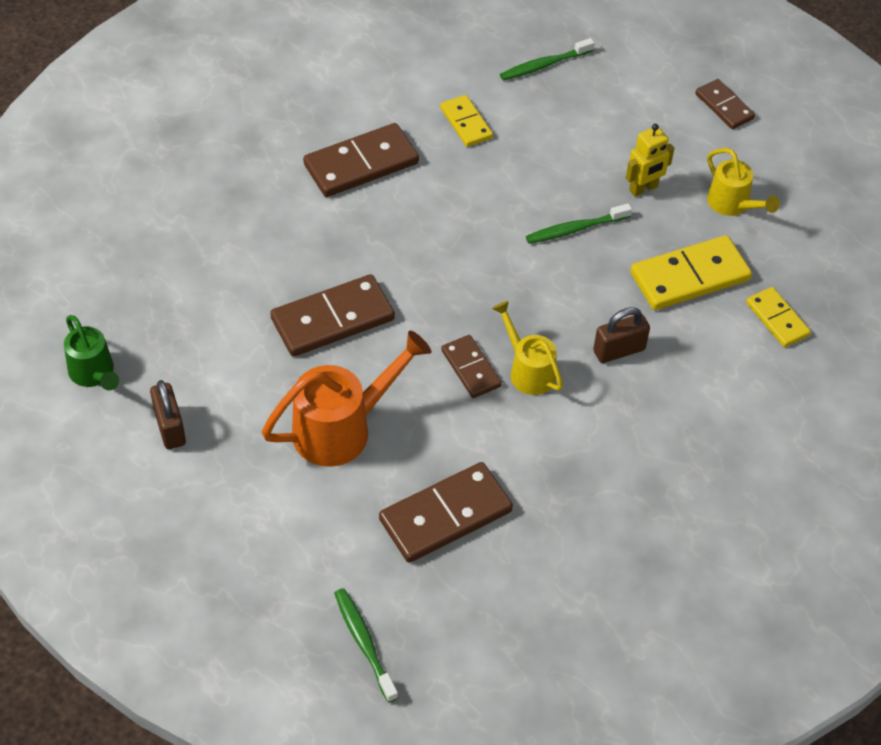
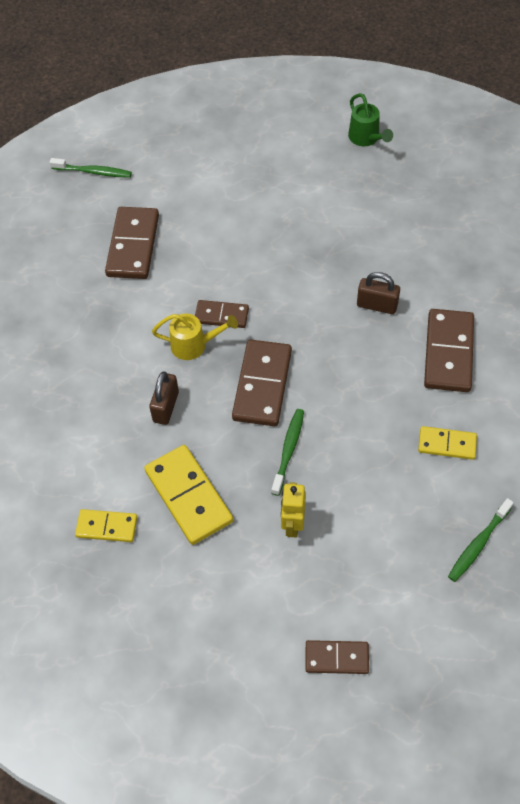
camera: 130 degrees right, 5 degrees up
green watering can [64,315,119,390] -> green watering can turned 120 degrees counterclockwise [348,93,393,146]
brown padlock [150,380,186,449] -> brown padlock moved to [357,272,400,314]
orange watering can [262,331,431,467] -> none
brown domino [270,274,395,357] -> brown domino moved to [232,340,292,426]
green toothbrush [500,38,595,81] -> green toothbrush turned 150 degrees counterclockwise [448,498,514,582]
yellow domino [630,235,752,310] -> yellow domino turned 45 degrees counterclockwise [144,445,233,545]
yellow watering can [707,148,780,216] -> none

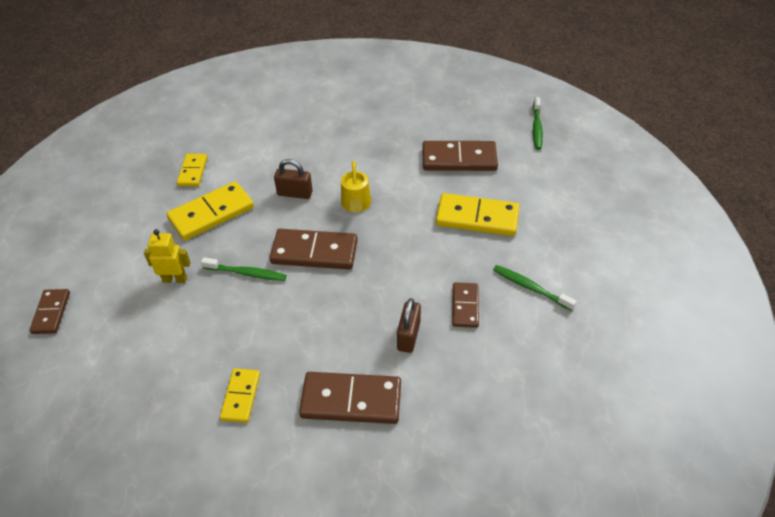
camera: 85 degrees right, 10 degrees down
brown domino [195,300,249,328] -> brown domino moved to [452,282,479,328]
green watering can [348,93,393,146] -> none
green toothbrush [448,498,514,582] -> green toothbrush moved to [493,265,577,311]
none -> yellow domino [436,193,519,236]

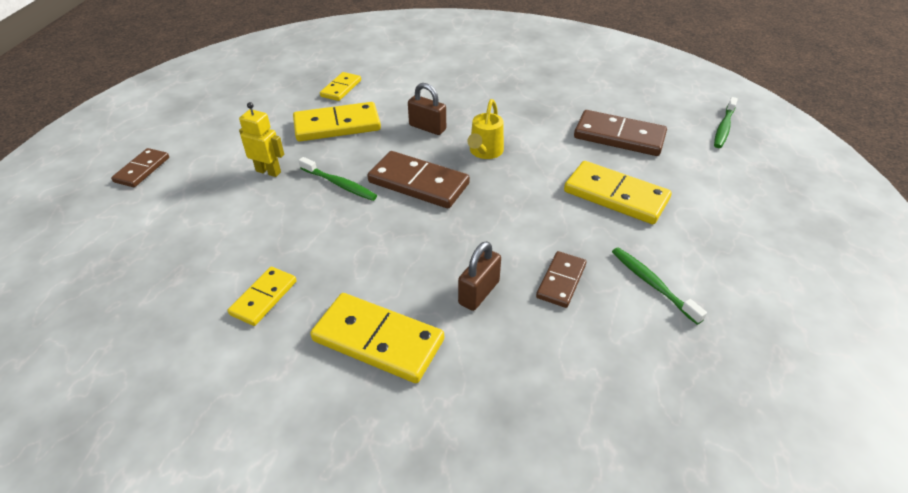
camera: 20 degrees right, 5 degrees down
brown domino [299,372,401,424] -> yellow domino [310,293,444,383]

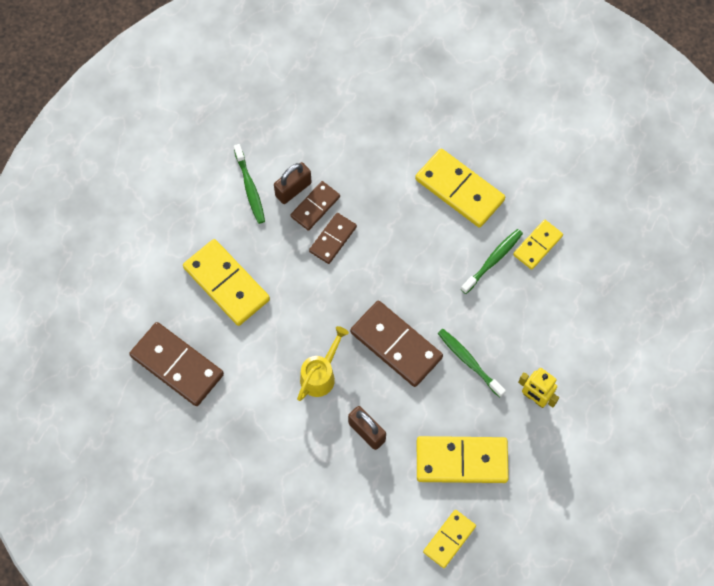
camera: 165 degrees left, 25 degrees up
brown domino [111,148,169,187] -> brown domino moved to [309,213,357,264]
brown padlock [458,241,501,311] -> brown padlock moved to [274,162,312,204]
green toothbrush [714,97,738,148] -> green toothbrush moved to [461,229,523,294]

